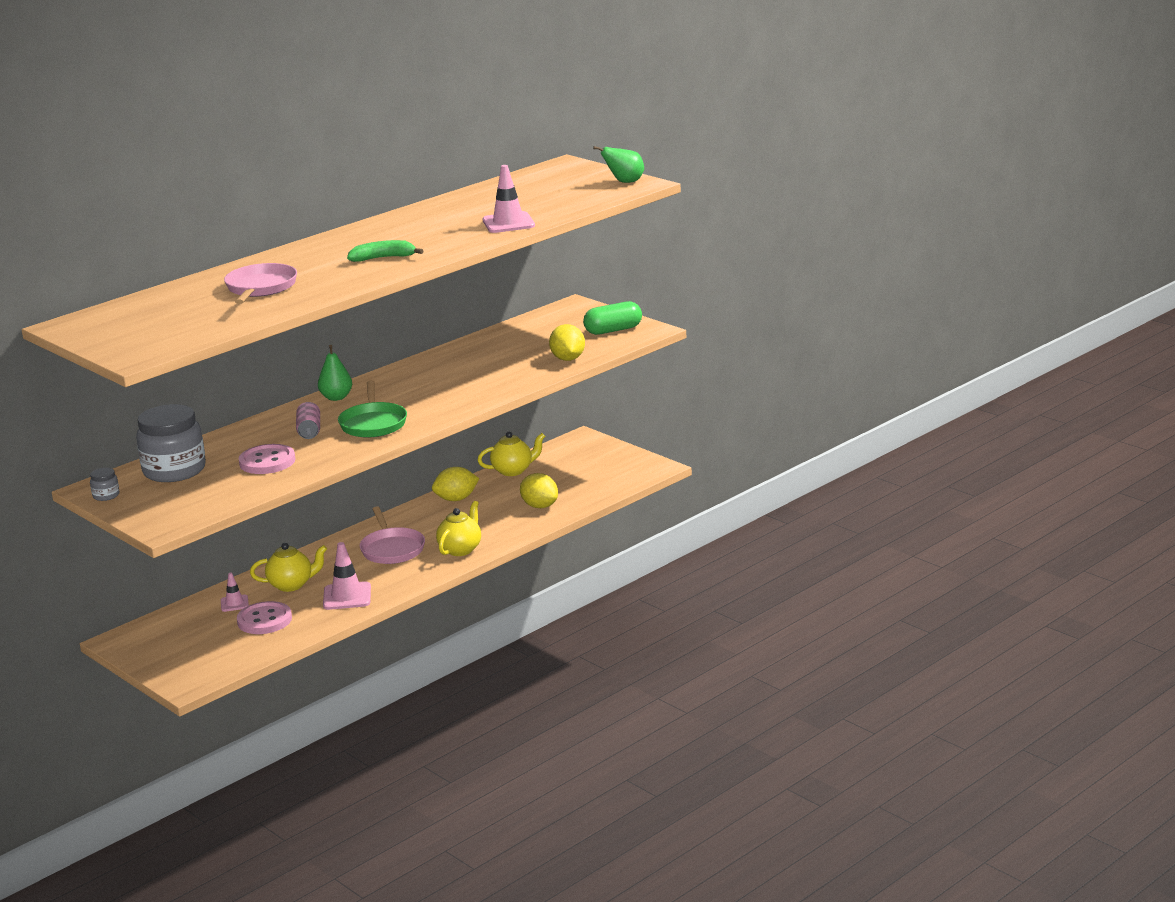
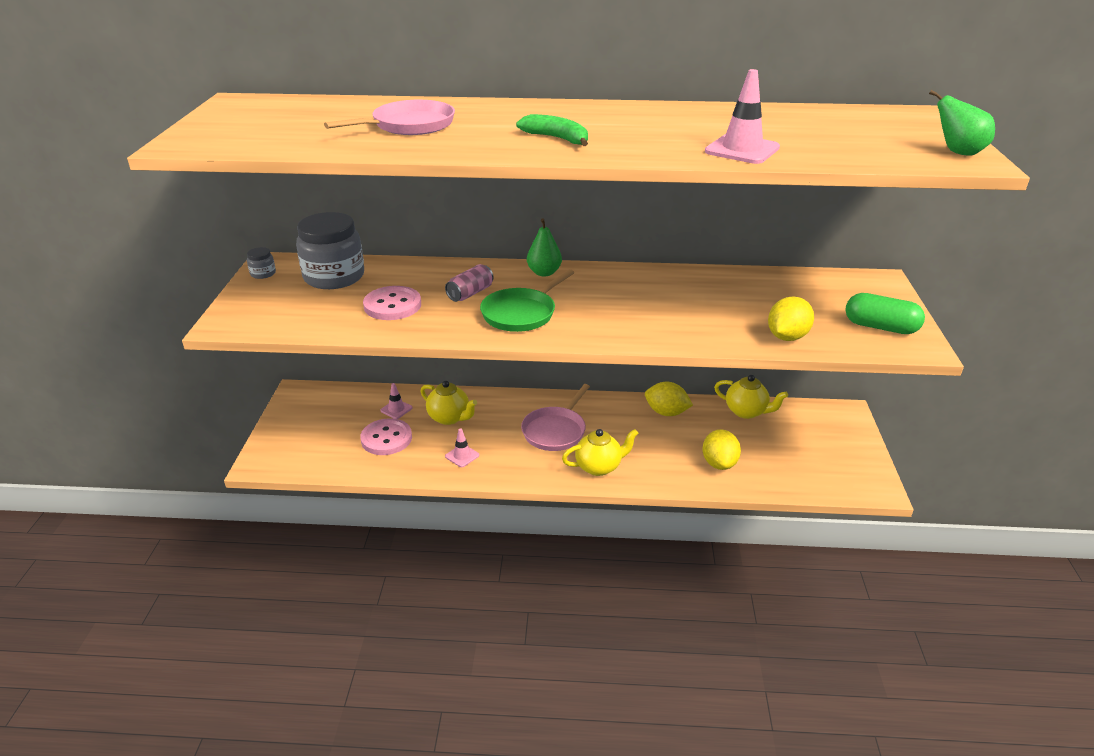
camera: 45 degrees right, 10 degrees up
pink traffic cone [323,542,371,610] -> pink traffic cone [445,429,480,467], size x0.58

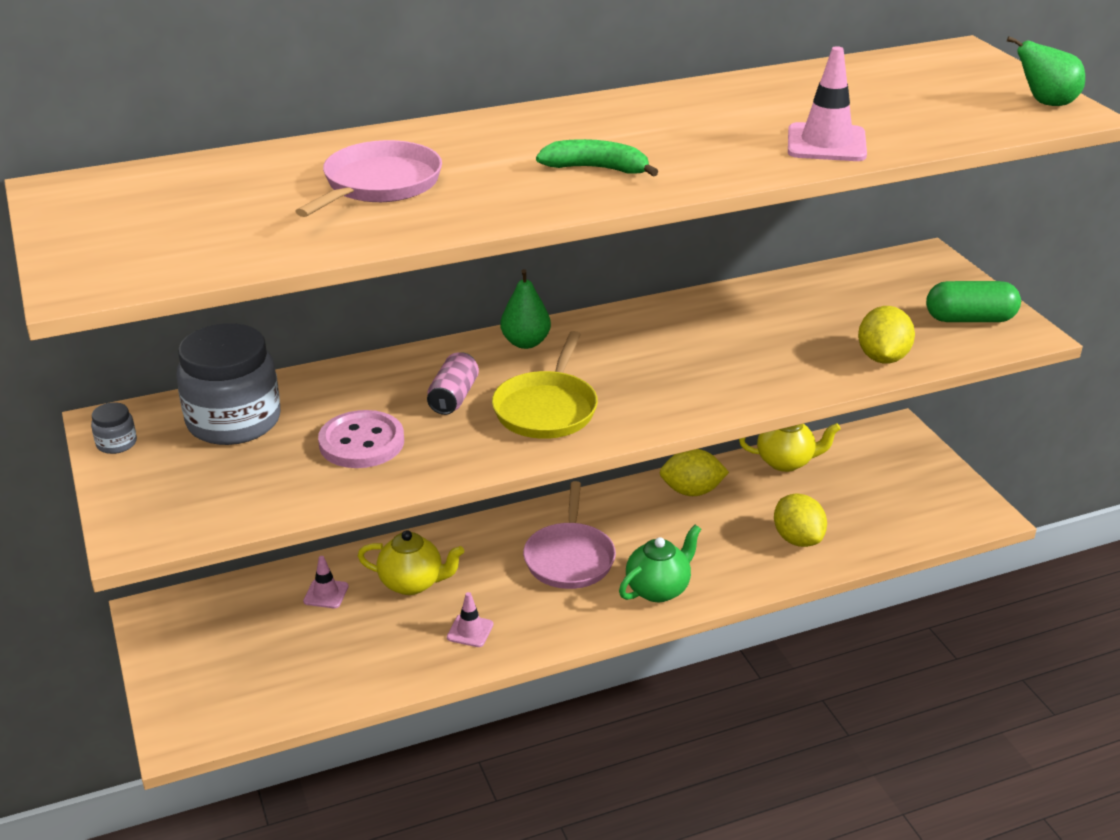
camera: 25 degrees left, 0 degrees up
pink button [360,418,412,455] -> none
green pan [480,269,574,332] -> yellow pan [492,331,598,439]
yellow teapot [562,429,639,476] -> green teapot [619,525,701,602]

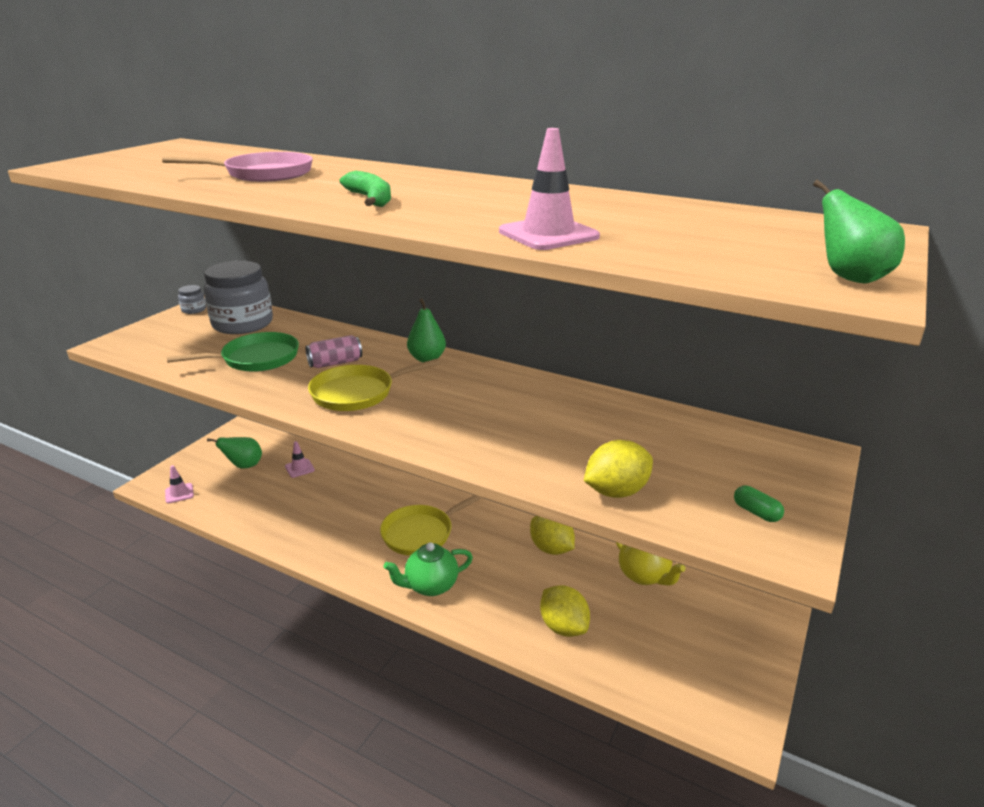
camera: 50 degrees right, 5 degrees down
pink button [318,410,404,468] -> green pan [167,332,299,372]
yellow teapot [358,530,464,595] -> none
pink traffic cone [447,592,493,647] -> pink traffic cone moved to [165,465,194,503]
pink pan [523,481,616,589] -> yellow pan [380,495,483,556]
green teapot [619,525,701,602] -> green teapot turned 150 degrees clockwise [383,542,473,596]
yellow lemon [774,493,827,547] -> yellow lemon turned 60 degrees counterclockwise [540,585,590,637]
green capsule [926,281,1021,322] -> green capsule [734,486,784,522], size x0.50
none -> green pear [207,437,262,469]

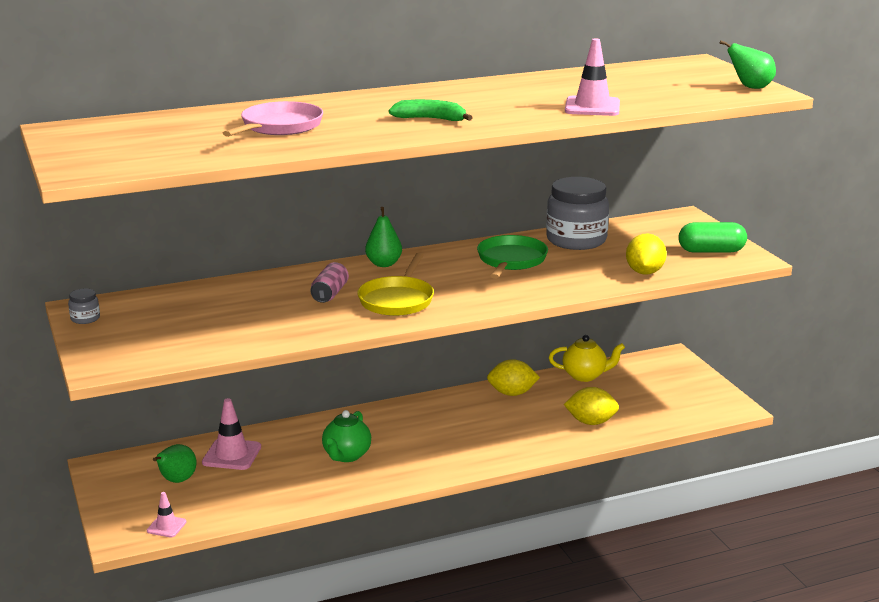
camera: 50 degrees left, 5 degrees down
green pan [167,332,299,372] -> green pan moved to [477,235,548,279]
grey jar [204,261,273,334] -> grey jar moved to [546,177,609,250]
pink traffic cone [285,441,315,478] -> pink traffic cone [202,398,261,470], size x1.73
yellow pan [380,495,483,556] -> none
green teapot [383,542,473,596] -> green teapot moved to [322,410,371,462]
green capsule [734,486,784,522] -> green capsule [678,222,747,252], size x2.00

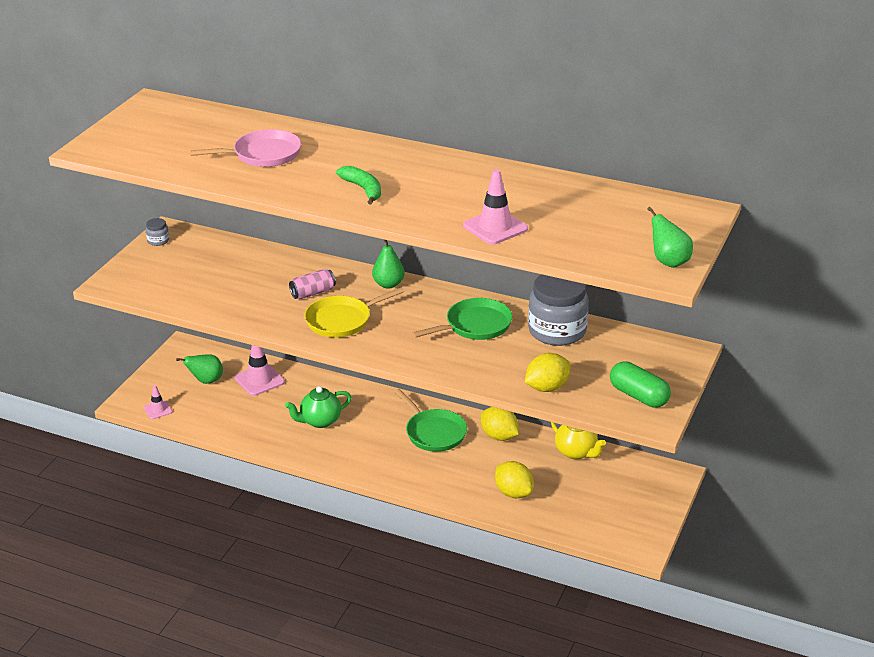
camera: 45 degrees right, 10 degrees up
none -> green pan [394,389,467,452]

